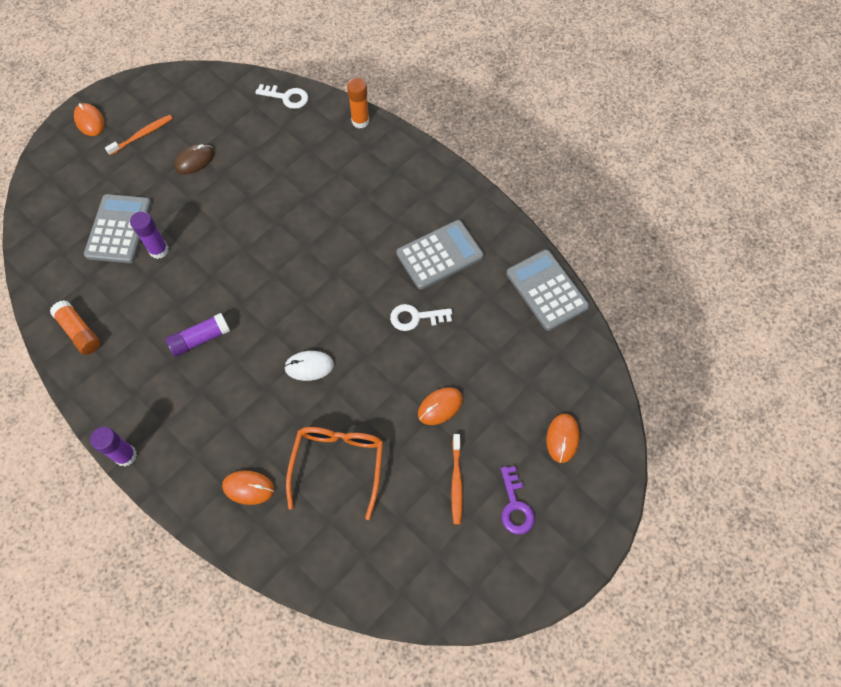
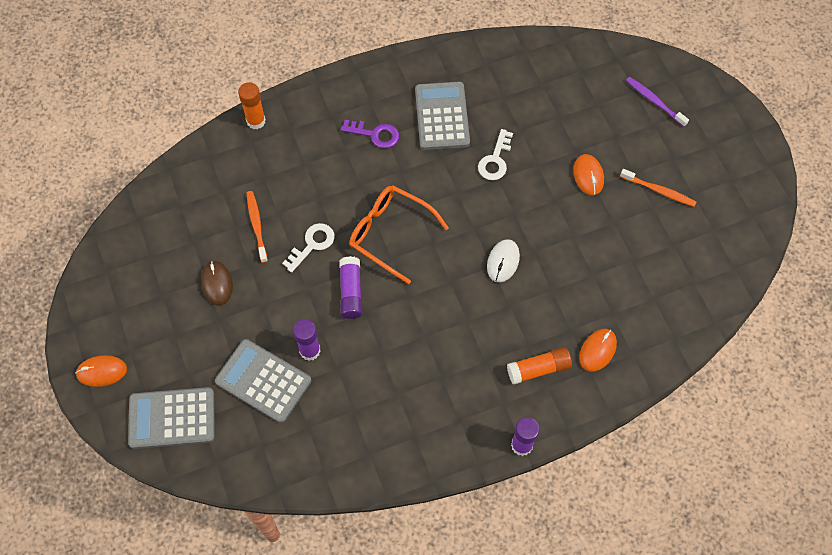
camera: 65 degrees left, 0 degrees up
orange glue stick [50,300,100,355] -> orange glue stick moved to [507,347,572,385]
orange toothbrush [105,115,173,155] -> orange toothbrush moved to [247,191,268,263]
purple glue stick [166,313,230,357] -> purple glue stick moved to [339,256,362,319]
white key [255,84,308,109] -> white key moved to [282,223,335,273]
orange glasses [286,427,383,520] -> orange glasses moved to [349,185,449,284]
purple key [501,466,535,535] -> purple key moved to [341,120,399,149]
grey calculator [506,250,589,331] -> grey calculator moved to [128,387,215,449]
orange mouse [546,414,580,463] -> purple toothbrush [626,77,689,127]

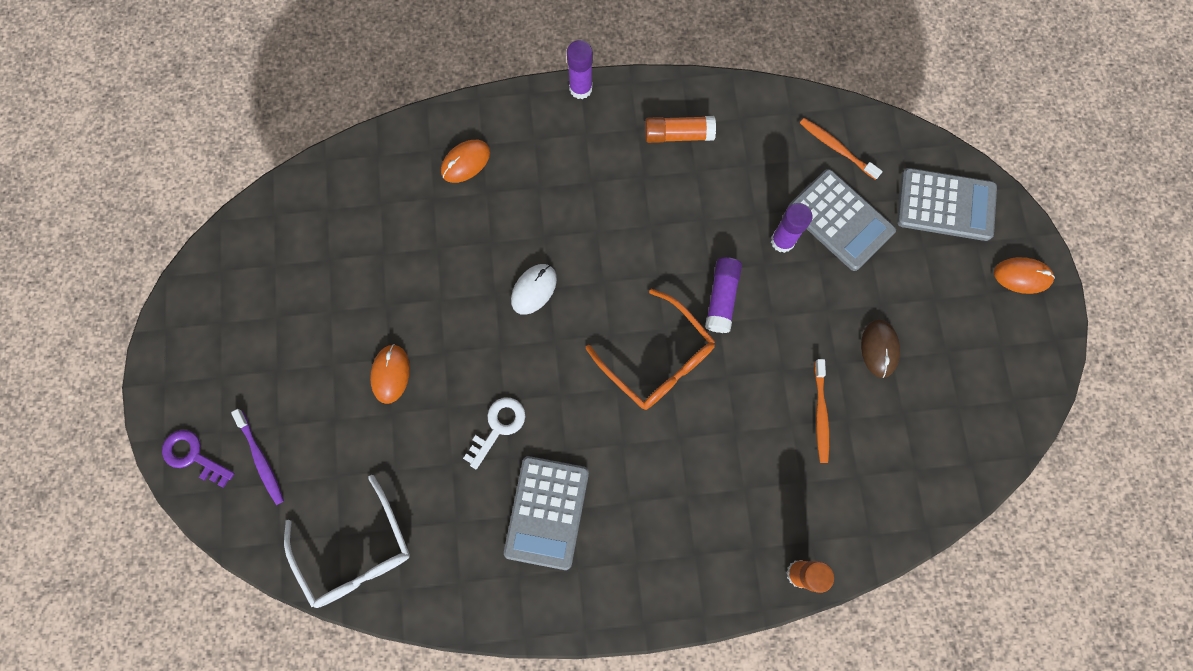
camera: 165 degrees left, 10 degrees up
white key [282,223,335,273] -> none
purple key [341,120,399,149] -> purple key moved to [162,430,235,488]
orange glue stick [507,347,572,385] -> orange glue stick moved to [645,116,716,143]
orange toothbrush [620,169,696,207] -> orange toothbrush moved to [800,118,883,180]
none -> white glasses [284,475,410,608]

